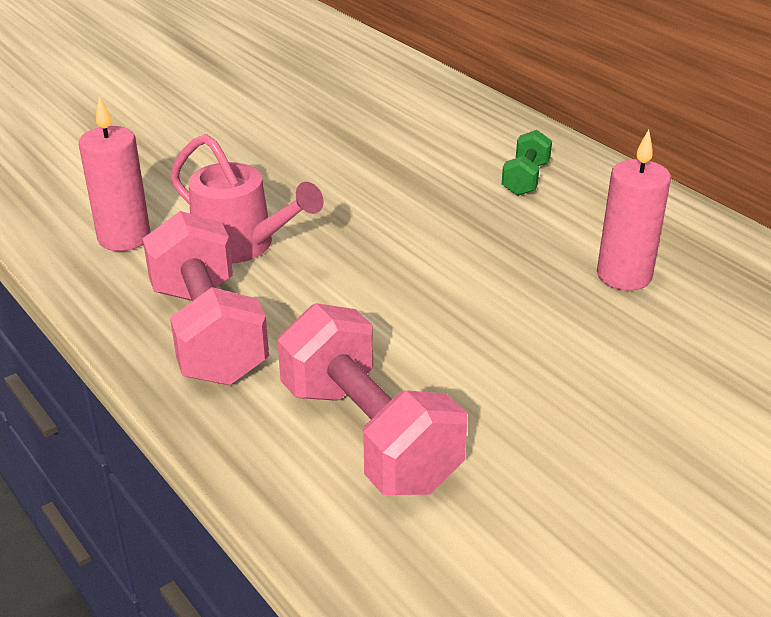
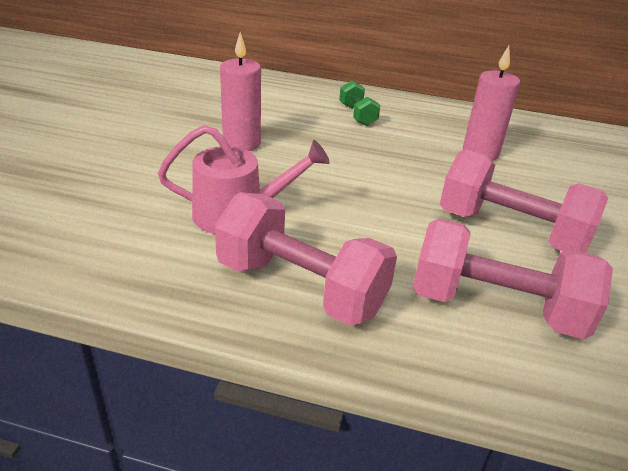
camera: 40 degrees left, 0 degrees up
pink candle [79,96,150,251] -> pink candle moved to [220,32,261,151]
none -> pink dumbbell [440,149,608,253]

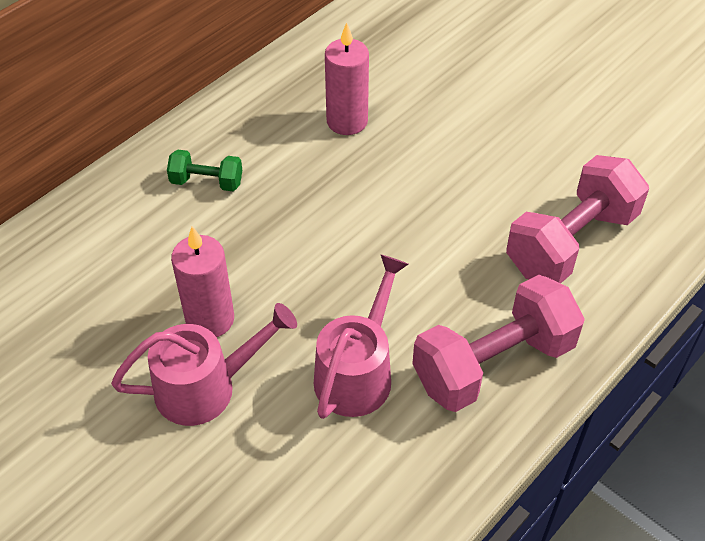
camera: 60 degrees left, 15 degrees up
pink dumbbell [440,149,608,253] -> none
none -> pink watering can [111,303,297,426]

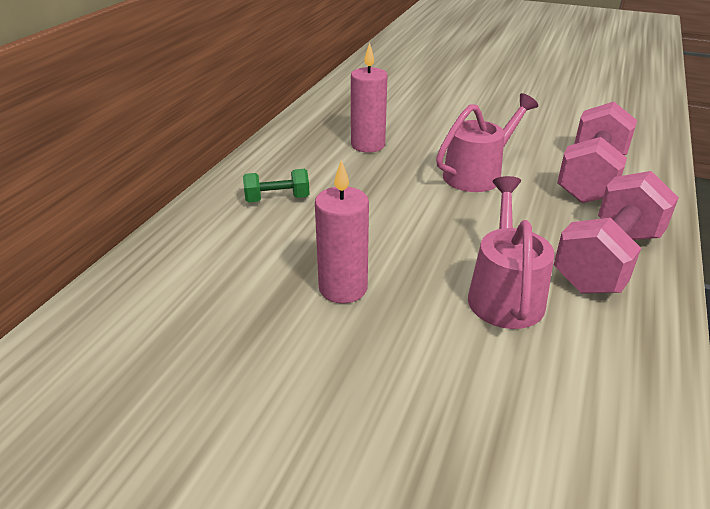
camera: 20 degrees left, 15 degrees down
pink watering can [111,303,297,426] -> pink watering can moved to [436,93,538,192]

